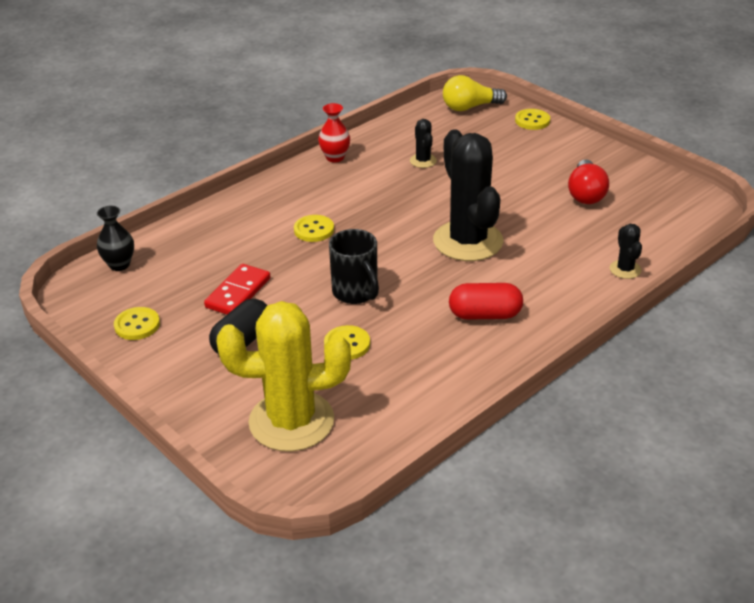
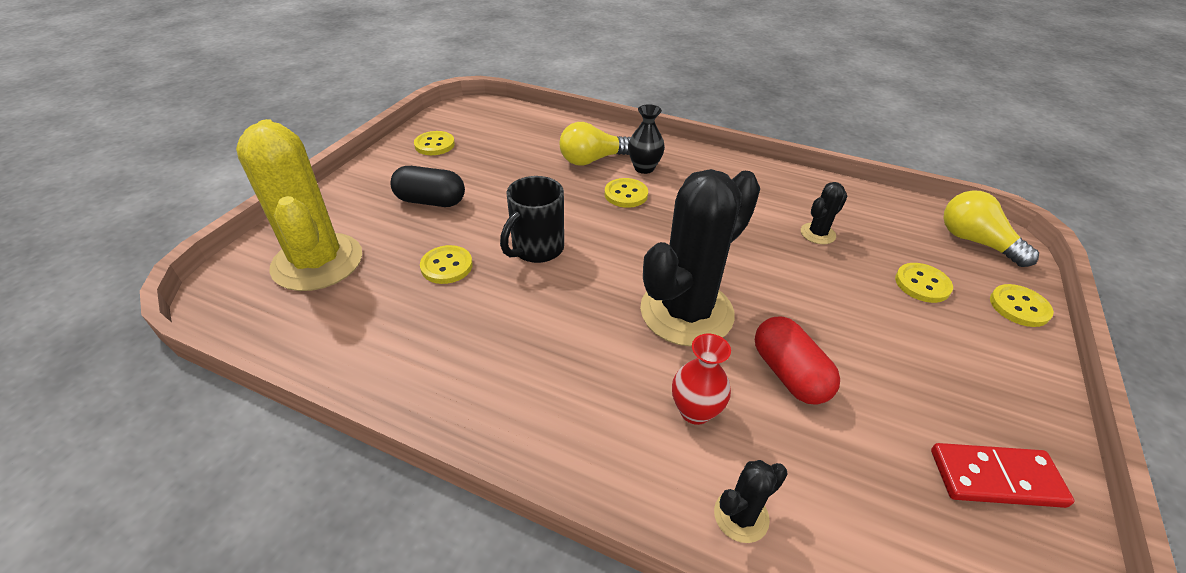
camera: 65 degrees right, 5 degrees up
black vase [97,206,134,271] -> black vase moved to [628,104,665,174]
red domino [204,264,271,315] -> red domino moved to [931,443,1075,508]
red vase [318,103,350,162] -> red vase moved to [672,334,731,425]
red capsule [449,283,523,320] -> red capsule moved to [755,316,840,405]
red light bulb [568,159,609,204] -> none
none -> yellow light bulb [559,122,631,166]
none -> yellow button [895,263,953,303]

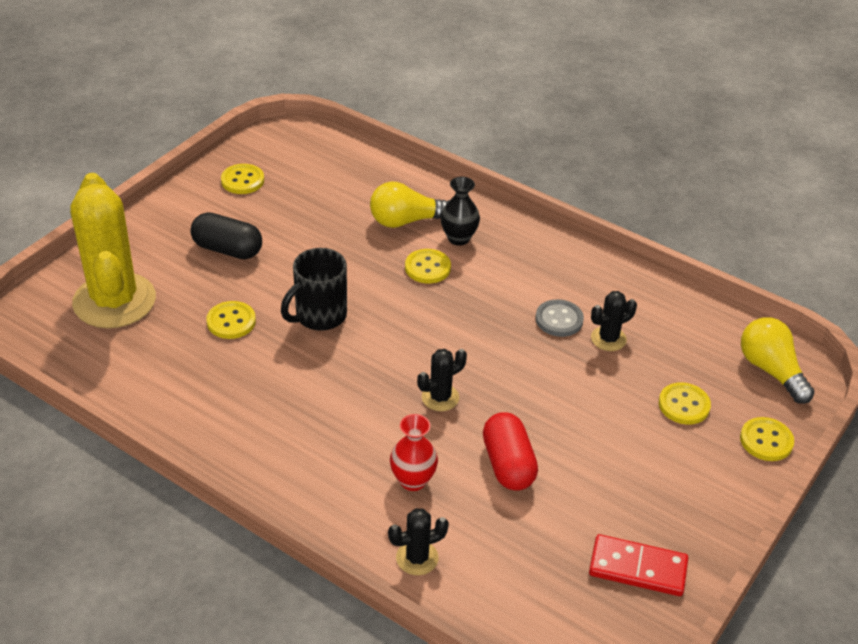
camera: 10 degrees right, 0 degrees up
black cactus [640,169,760,347] -> black cactus [417,349,467,411], size x0.43
none -> grey button [535,299,584,337]

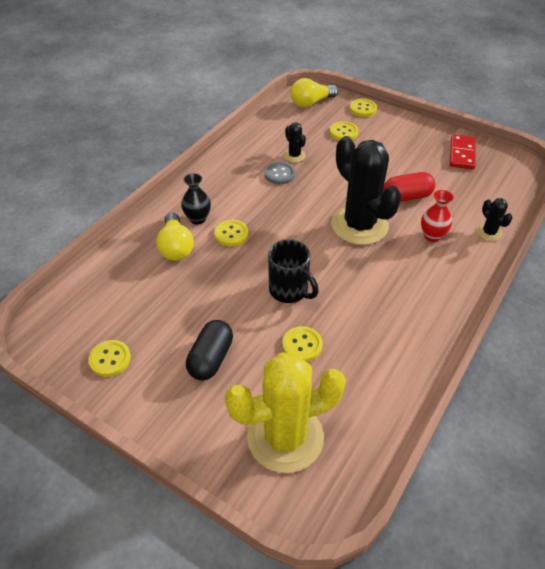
camera: 90 degrees left, 5 degrees up
black cactus [417,349,467,411] -> black cactus [331,136,401,245], size x2.32

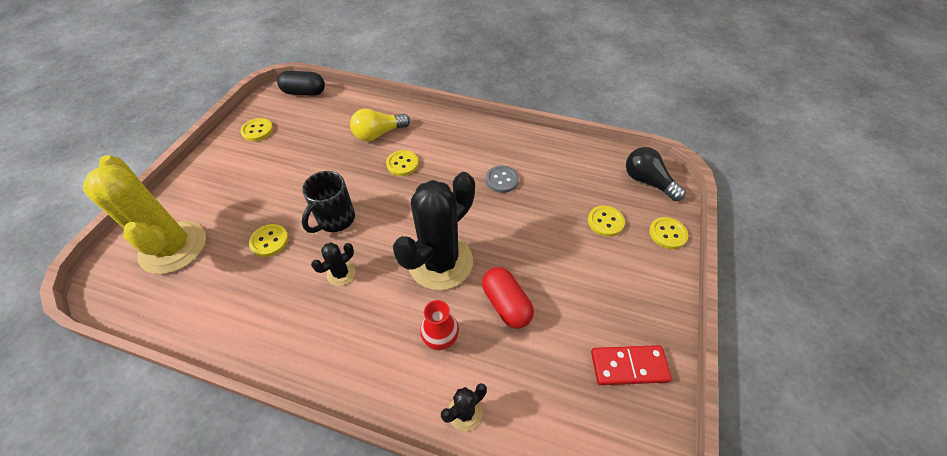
camera: 75 degrees right, 5 degrees up
black vase [181,173,211,225] -> none
black capsule [186,320,233,380] -> black capsule moved to [277,71,325,96]
black cactus [284,122,306,162] -> black cactus moved to [311,243,356,286]
yellow light bulb [290,78,338,108] -> black light bulb [626,147,686,201]

